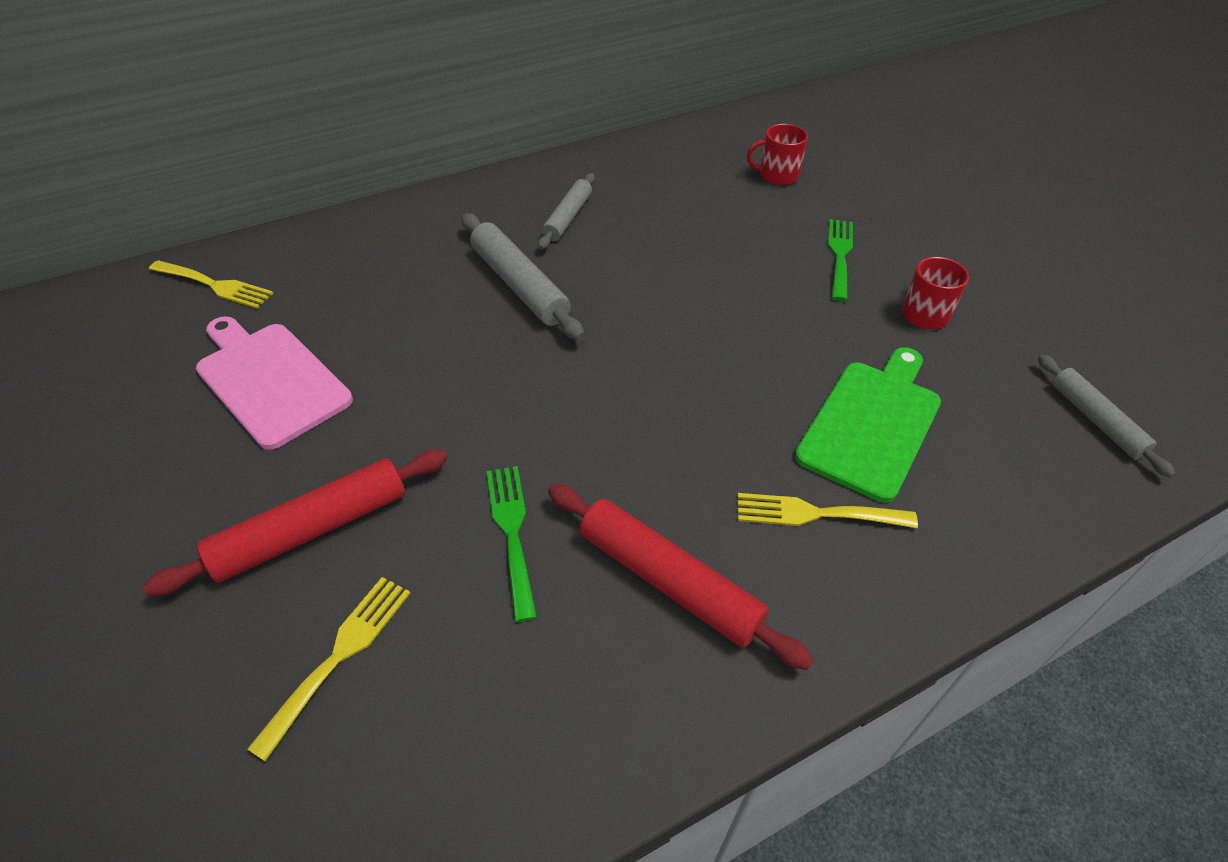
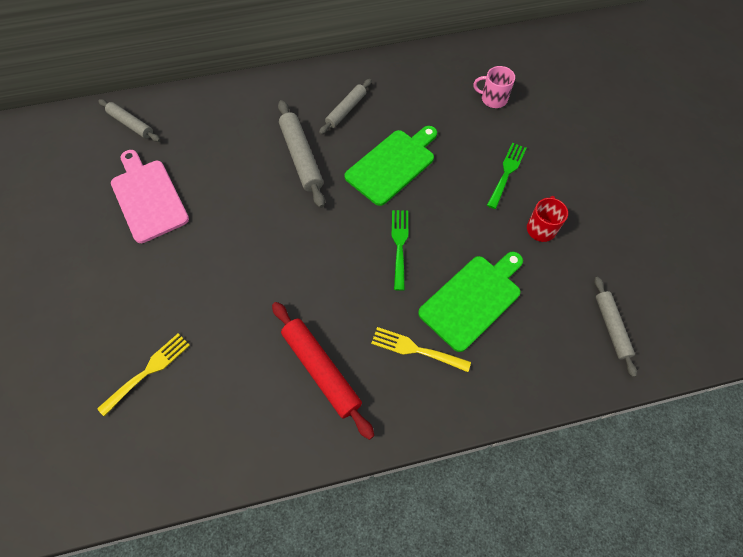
camera: 15 degrees right, 15 degrees up
red rolling pin [143,449,448,596] -> none
yellow fork [149,260,273,309] -> grey rolling pin [98,99,160,142]
green fork [486,466,537,622] -> green fork moved to [392,210,408,291]
red mug [747,124,808,185] -> pink mug [473,66,515,108]
none -> green cutting board [344,126,437,206]

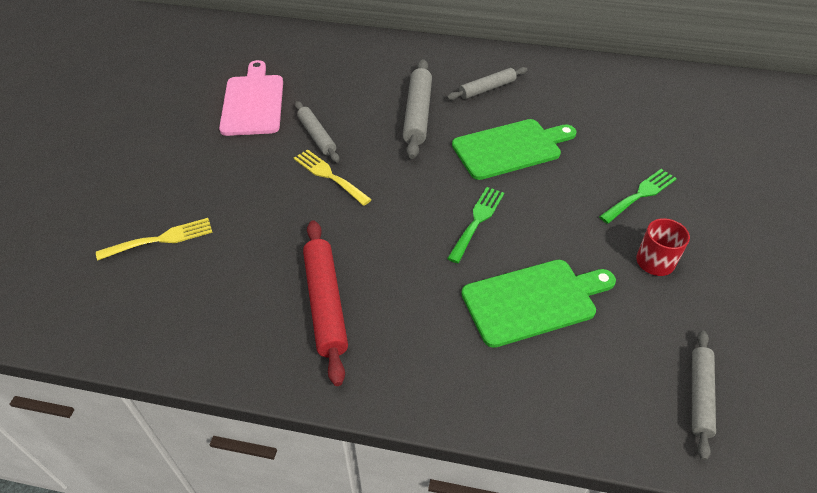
camera: 25 degrees right, 15 degrees down
grey rolling pin [98,99,160,142] -> grey rolling pin moved to [295,101,339,163]
yellow fork [371,327,471,372] -> yellow fork moved to [294,149,372,206]
pink mug [473,66,515,108] -> none

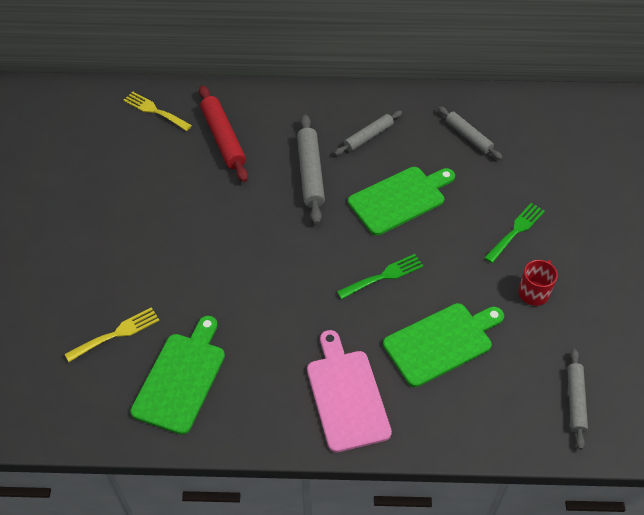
camera: 10 degrees left, 5 degrees up
pink cutting board [219,60,283,136] -> pink cutting board moved to [307,330,392,453]
yellow fork [294,149,372,206] -> yellow fork moved to [123,92,192,131]
grey rolling pin [295,101,339,163] -> grey rolling pin moved to [438,106,503,160]
red rolling pin [303,220,348,386] -> red rolling pin moved to [199,85,248,182]
green fork [447,187,504,263] -> green fork turned 45 degrees clockwise [337,254,424,299]
none -> green cutting board [130,316,225,435]

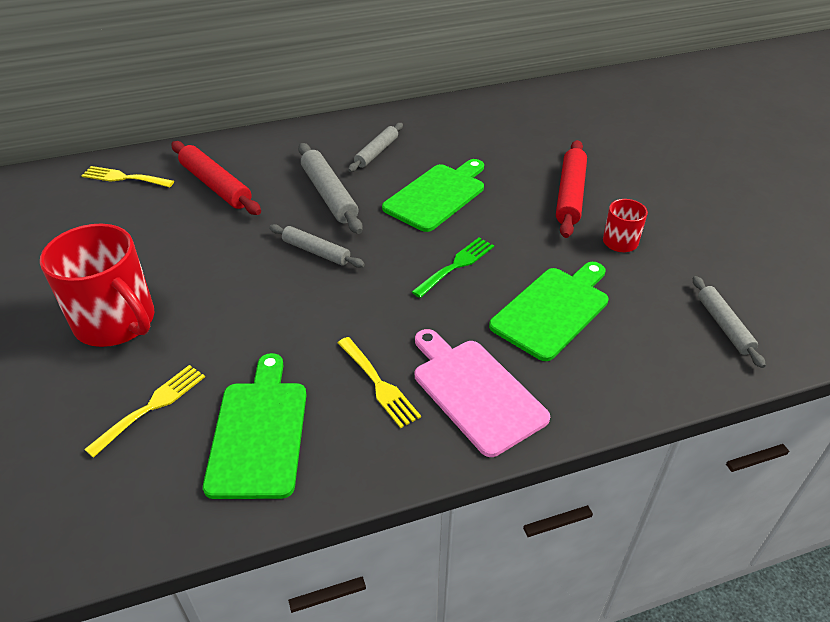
camera: 20 degrees left, 10 degrees down
grey rolling pin [438,106,503,160] -> grey rolling pin moved to [269,224,365,268]
green fork [484,203,545,263] -> red rolling pin [556,140,587,238]
none -> red mug [40,224,154,347]
none -> yellow fork [338,337,421,428]

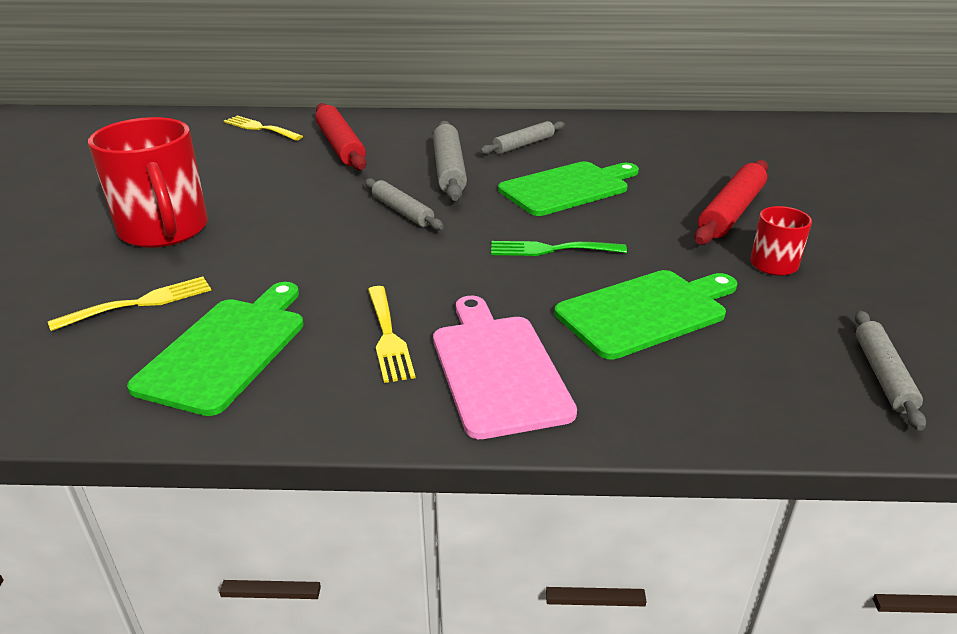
camera: 20 degrees right, 10 degrees down
green fork [412,238,494,298] -> green fork turned 150 degrees counterclockwise [491,241,627,256]

